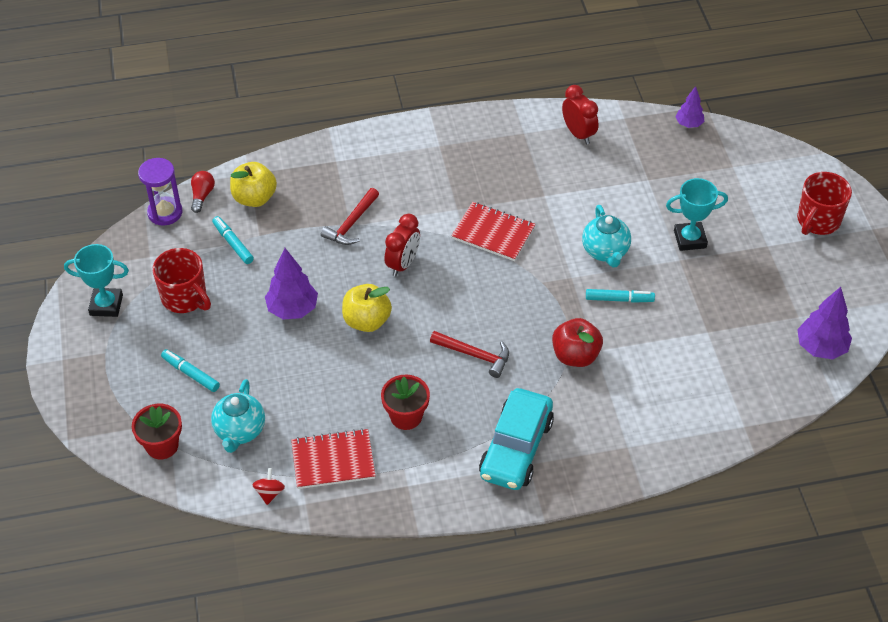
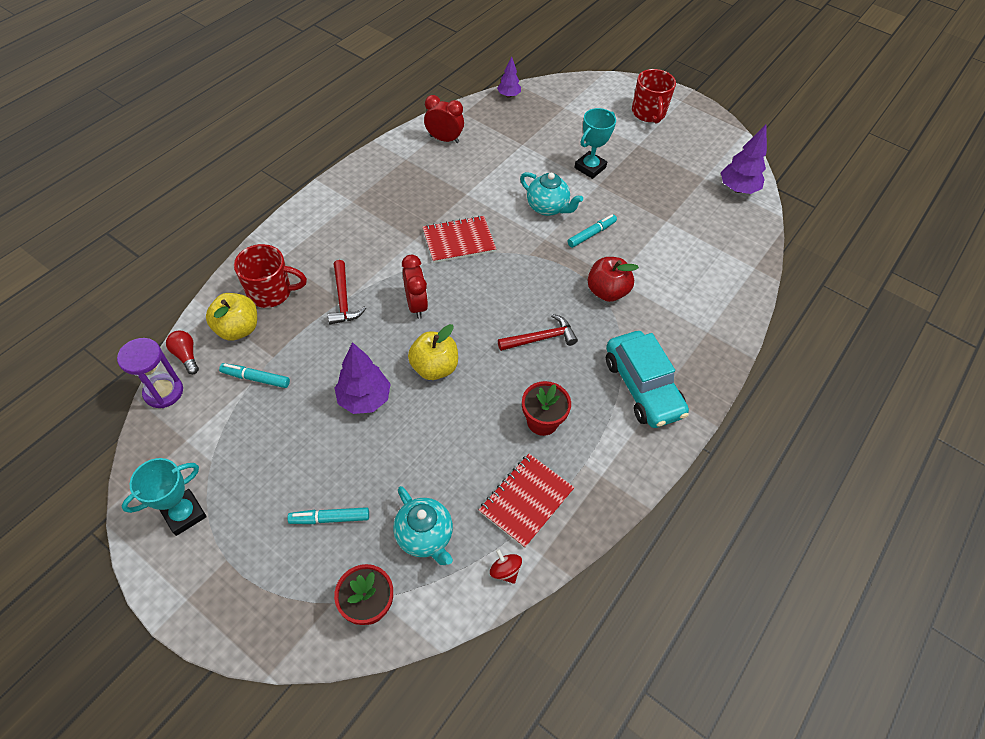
camera: 45 degrees left, 5 degrees up
red mug [152,248,211,313] -> red mug moved to [234,244,307,308]

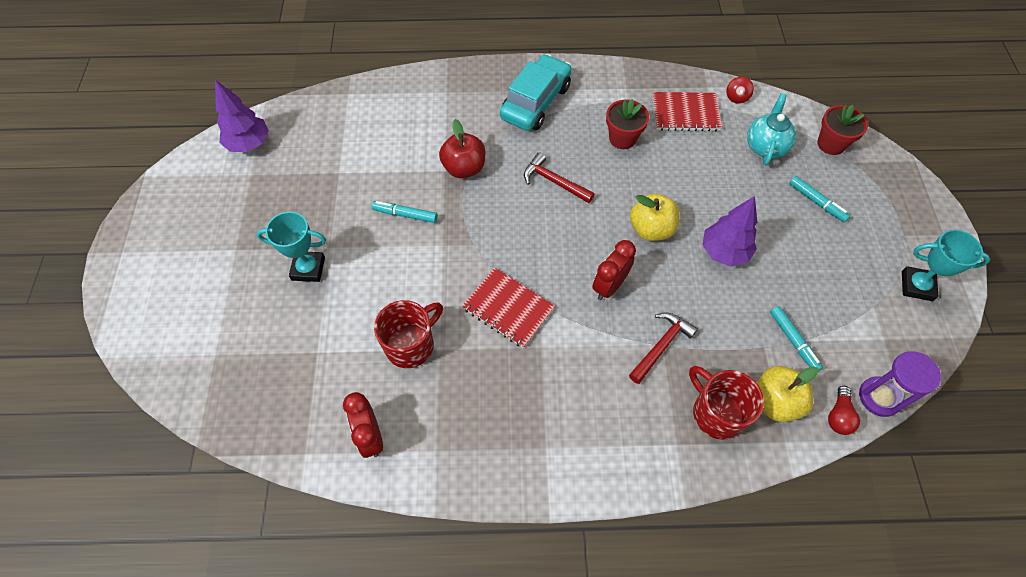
camera: 125 degrees left, 5 degrees up
purple tree [497,56,521,98] -> none
turquoise teapot [520,172,583,216] -> none
red mug [632,69,676,123] -> red mug moved to [374,300,443,368]

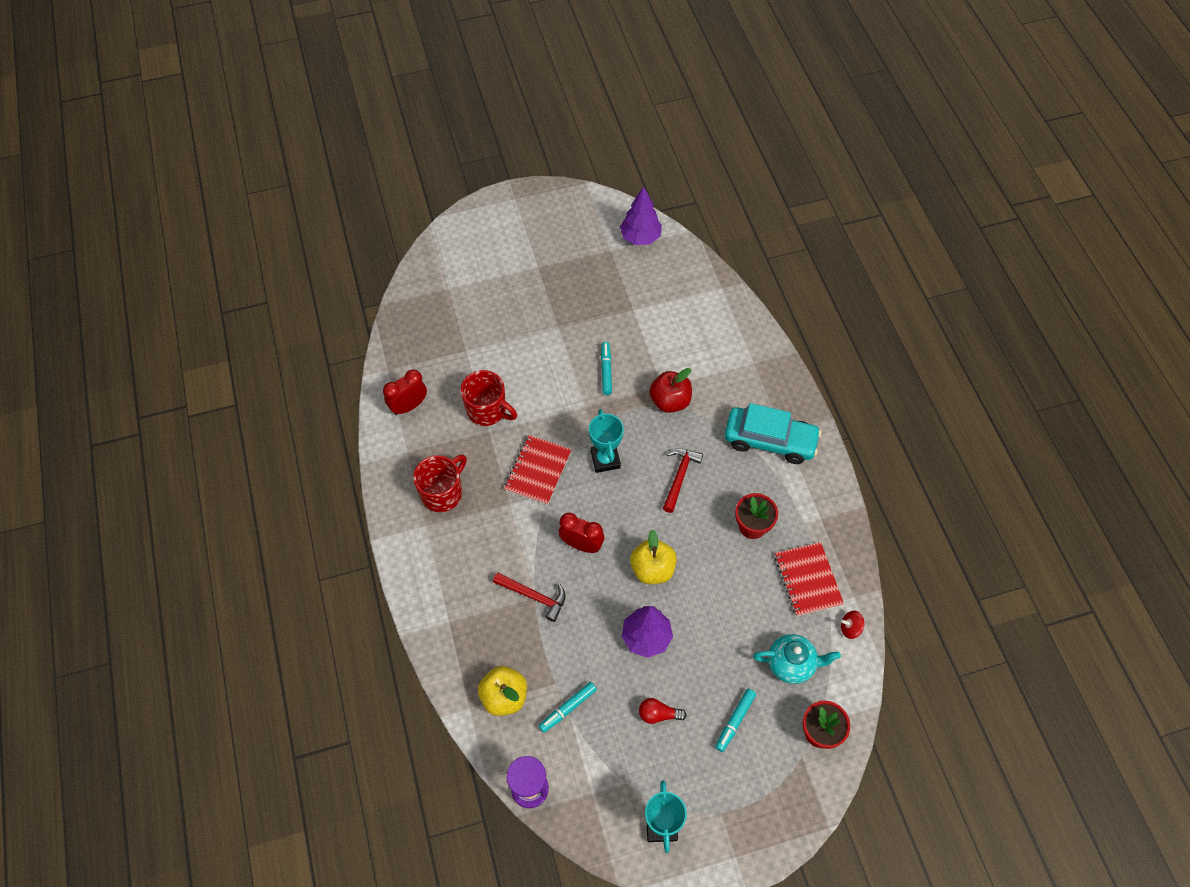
camera: 75 degrees right, 0 degrees up
turquoise trophy [257,212,326,282] -> turquoise trophy moved to [589,409,624,473]
red mug [689,366,764,440] -> red mug moved to [413,455,467,512]
red light bulb [828,386,860,435] -> red light bulb moved to [639,698,687,724]

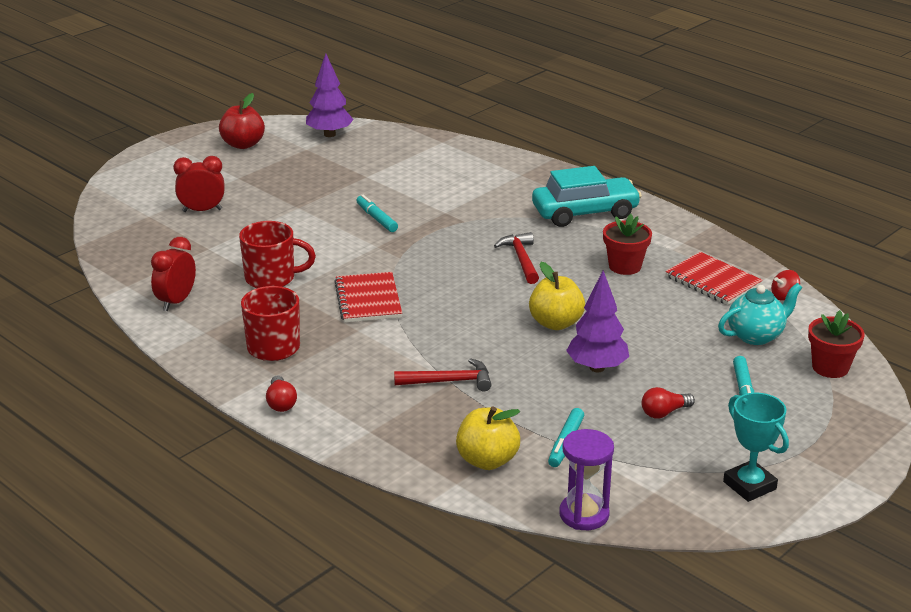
camera: 30 degrees left, 30 degrees down
red clock [559,513,604,553] -> red clock moved to [173,156,224,212]
turquoise trophy [589,409,624,473] -> none
red apple [649,368,692,413] -> red apple moved to [219,93,265,149]
none -> red light bulb [266,376,297,412]

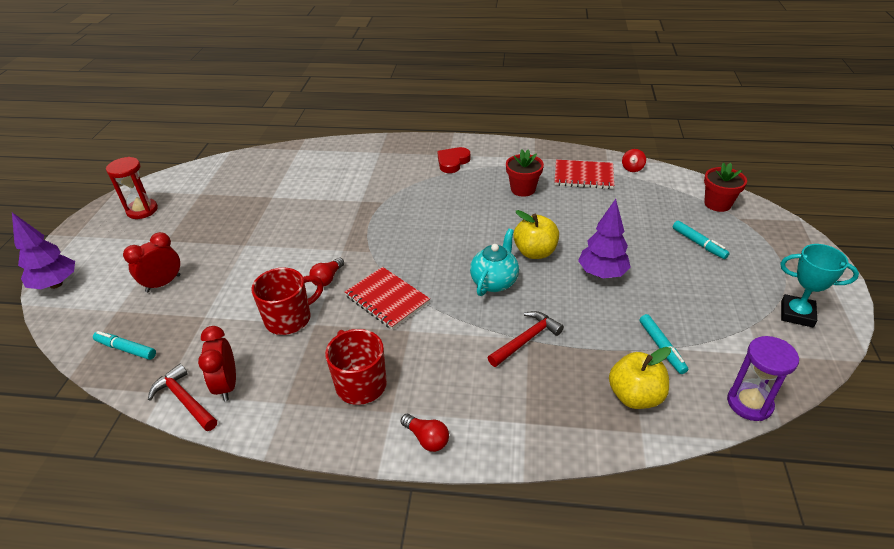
camera: 35 degrees left, 10 degrees up
red apple [219,93,265,149] -> red hourglass [106,157,158,219]
purple tree [306,54,354,137] -> purple tree moved to [12,213,75,289]
turquoise marker [356,195,398,232] -> turquoise marker moved to [93,331,156,360]
red hammer [494,232,539,284] -> red hammer moved to [148,364,217,431]
turquoise car [532,166,642,227] -> red heart [438,147,470,173]
red light bulb [641,387,695,418] -> red light bulb moved to [309,257,344,287]
turquoise teapot [718,283,802,345] -> turquoise teapot moved to [470,228,519,296]

